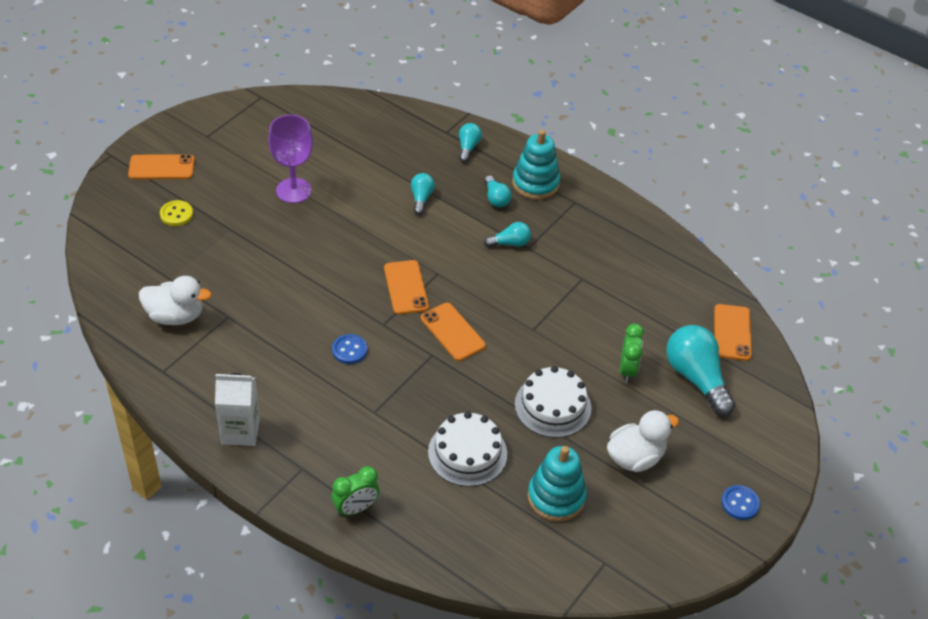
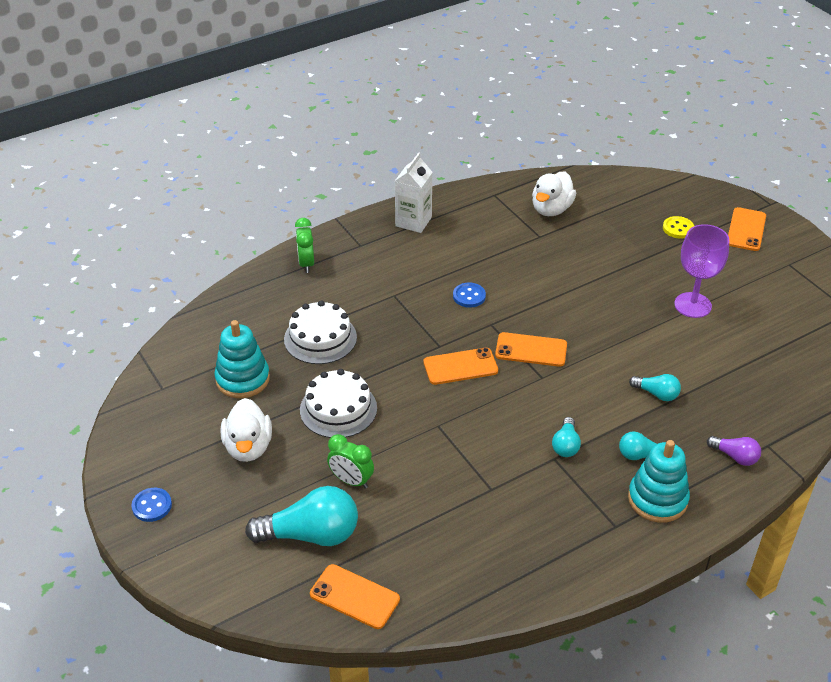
camera: 115 degrees right, 5 degrees down
turquoise light bulb [459,123,482,162] -> purple light bulb [707,436,761,466]

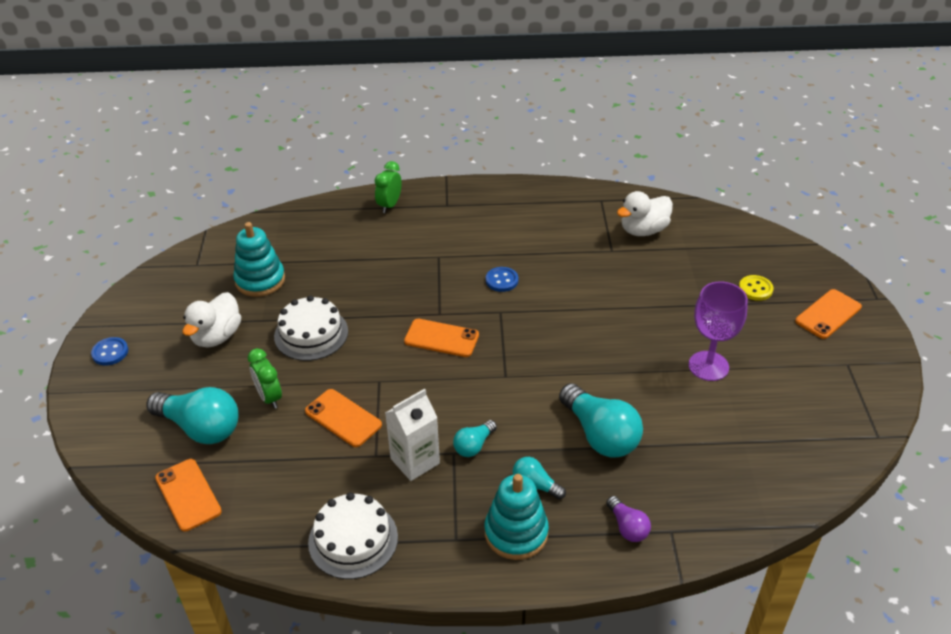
camera: 30 degrees right, 0 degrees up
white cake [284,300,357,364] -> white cake moved to [308,492,398,579]
white carton [395,152,433,233] -> white carton moved to [385,389,440,481]
orange phone [495,332,567,367] -> orange phone moved to [305,389,382,447]
turquoise light bulb [629,374,681,401] -> turquoise light bulb [559,383,643,458], size x1.94

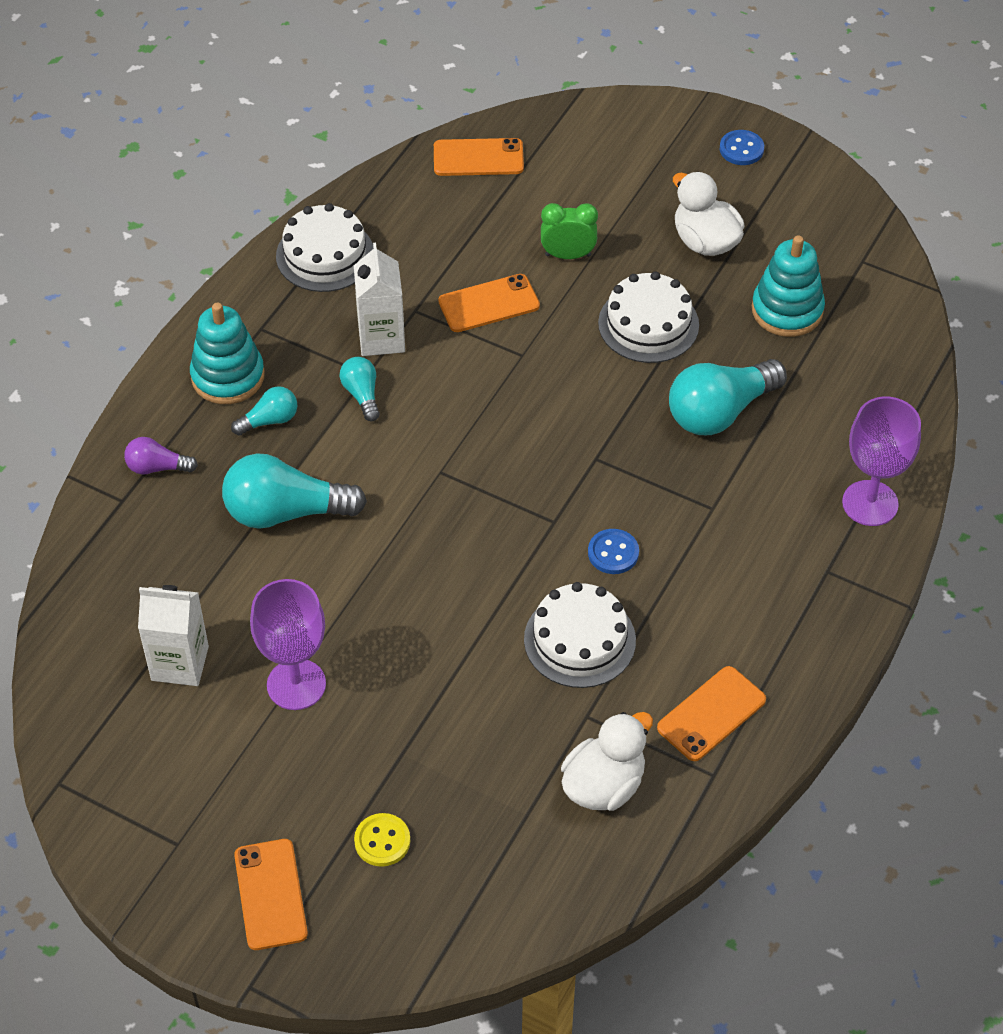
camera: 120 degrees right, 10 degrees up
turquoise light bulb [146,387,239,444] -> turquoise light bulb moved to [669,359,787,435]
green clock [375,161,402,213] -> purple goblet [842,397,921,526]
orange phone [404,319,479,357] -> orange phone moved to [657,666,766,761]
white duck [617,191,673,236] -> white duck turned 45 degrees clockwise [561,712,653,811]
none -> white carton [138,585,209,686]
none -> white cake [524,582,636,688]

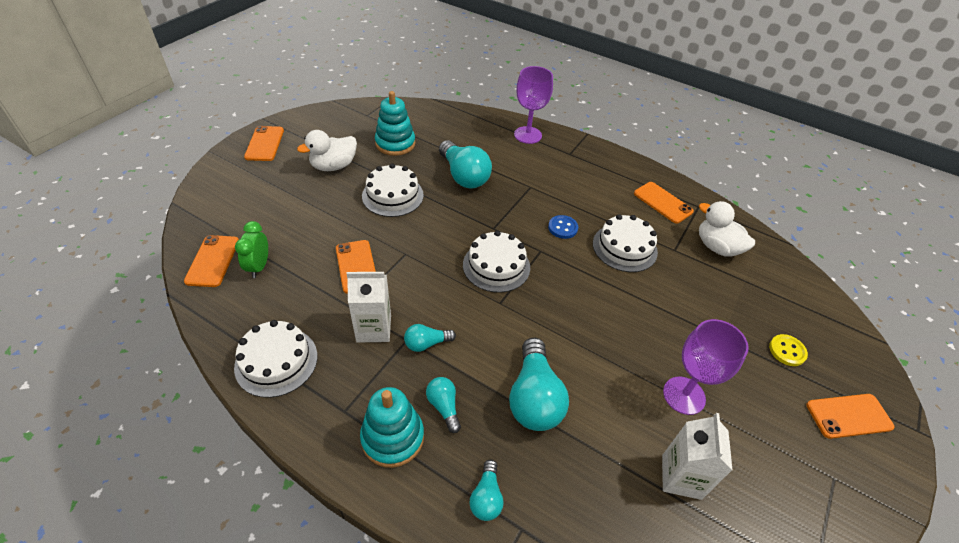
camera: 90 degrees left, 5 degrees down
purple light bulb [124,437,198,475] -> turquoise light bulb [469,459,503,521]
green clock [541,203,598,259] -> green clock moved to [235,221,268,278]
blue button [720,130,764,165] -> orange phone [244,126,284,161]
none -> white cake [463,231,530,293]

